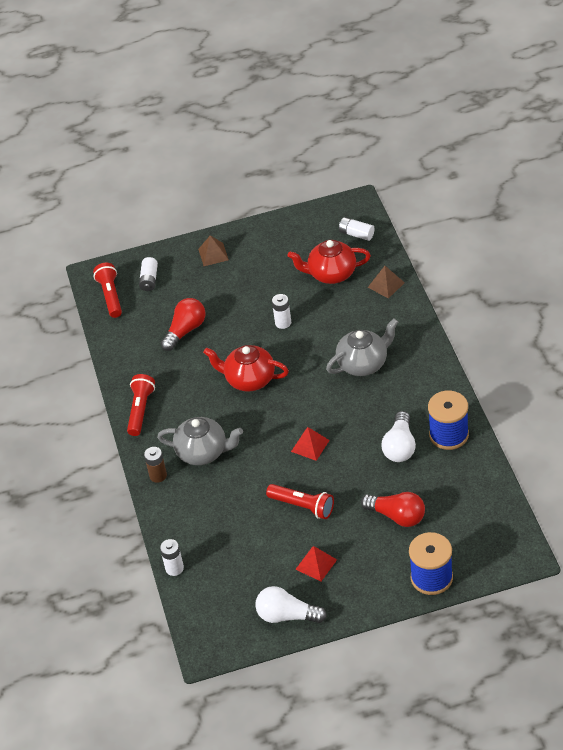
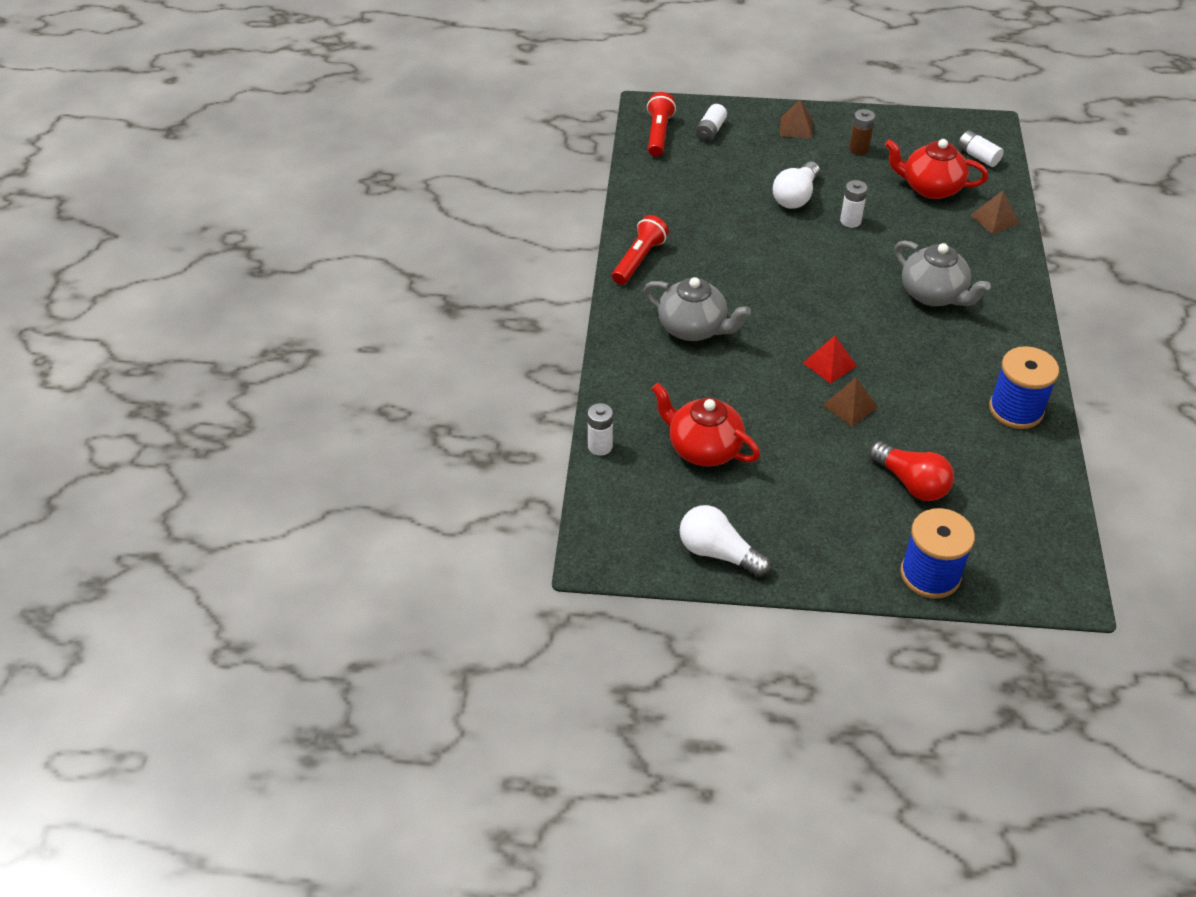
camera: 15 degrees right, 0 degrees up
brown battery [144,447,167,483] -> brown battery moved to [849,109,875,155]
red light bulb [161,298,205,351] -> none
red teapot [203,345,289,392] -> red teapot moved to [651,383,760,466]
red flashlight [266,484,334,519] -> none
red pyramid [296,546,337,582] -> none
grey teapot [326,318,398,376] -> grey teapot turned 60 degrees clockwise [895,240,991,306]
white light bulb [381,411,416,462] -> white light bulb moved to [773,161,820,209]
none -> brown pyramid [823,378,878,427]

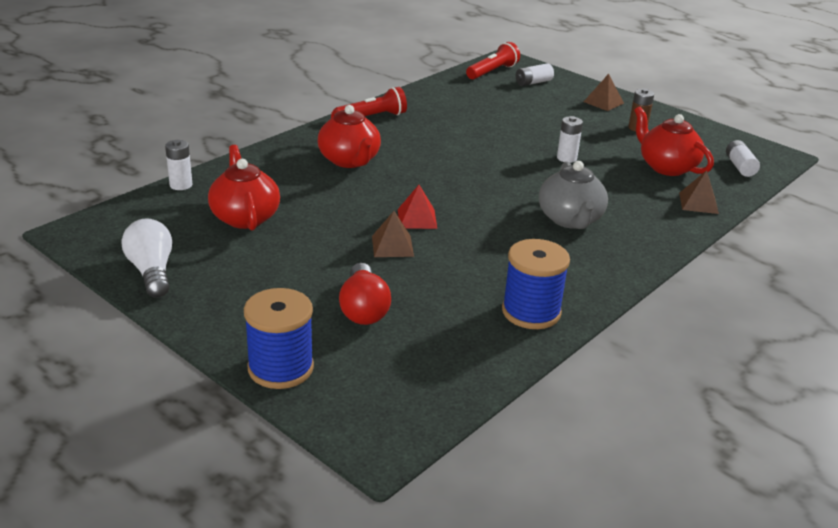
camera: 35 degrees right, 15 degrees down
grey teapot [643,277,751,341] -> red teapot [318,105,381,168]
white light bulb [773,161,820,209] -> none

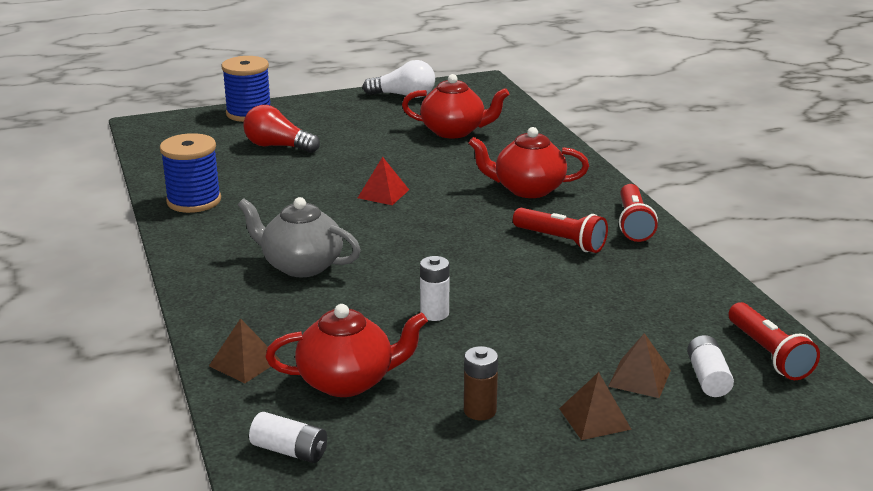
camera: 120 degrees right, 5 degrees down
white battery [165,140,192,190] -> none
brown pyramid [372,211,414,257] -> brown pyramid moved to [608,333,671,398]
none -> red flashlight [513,208,608,253]

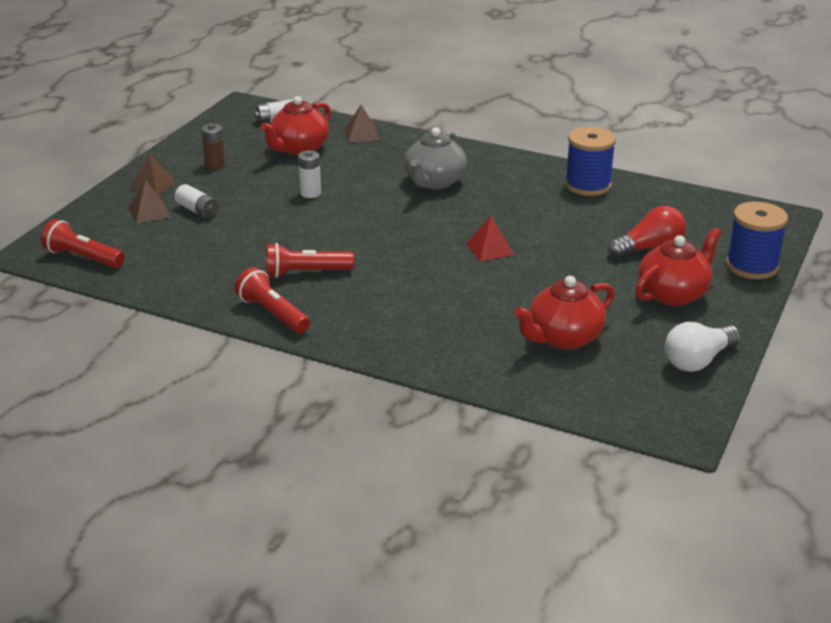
camera: 135 degrees right, 5 degrees up
grey teapot [238,197,361,277] -> grey teapot turned 135 degrees clockwise [404,127,467,189]
red teapot [468,127,589,198] -> red teapot moved to [635,228,722,306]
white battery [687,335,734,397] -> white battery moved to [174,184,218,218]

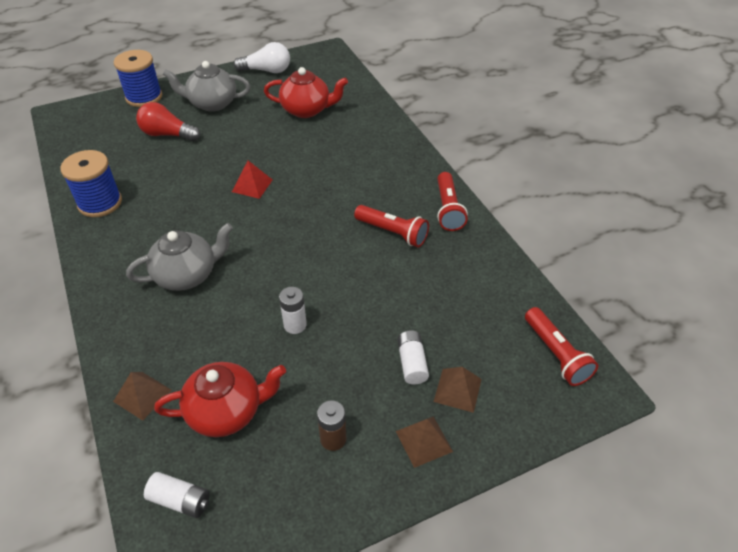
camera: 140 degrees left, 15 degrees up
red teapot [635,228,722,306] -> grey teapot [163,61,251,112]

